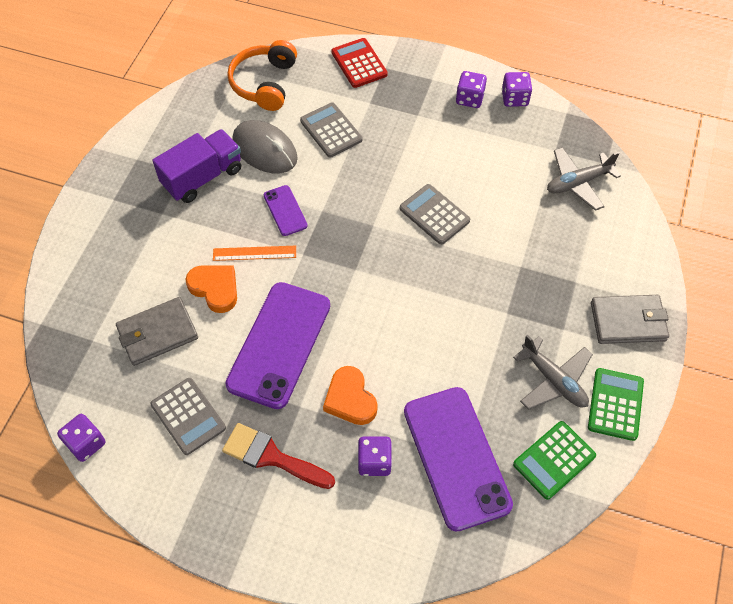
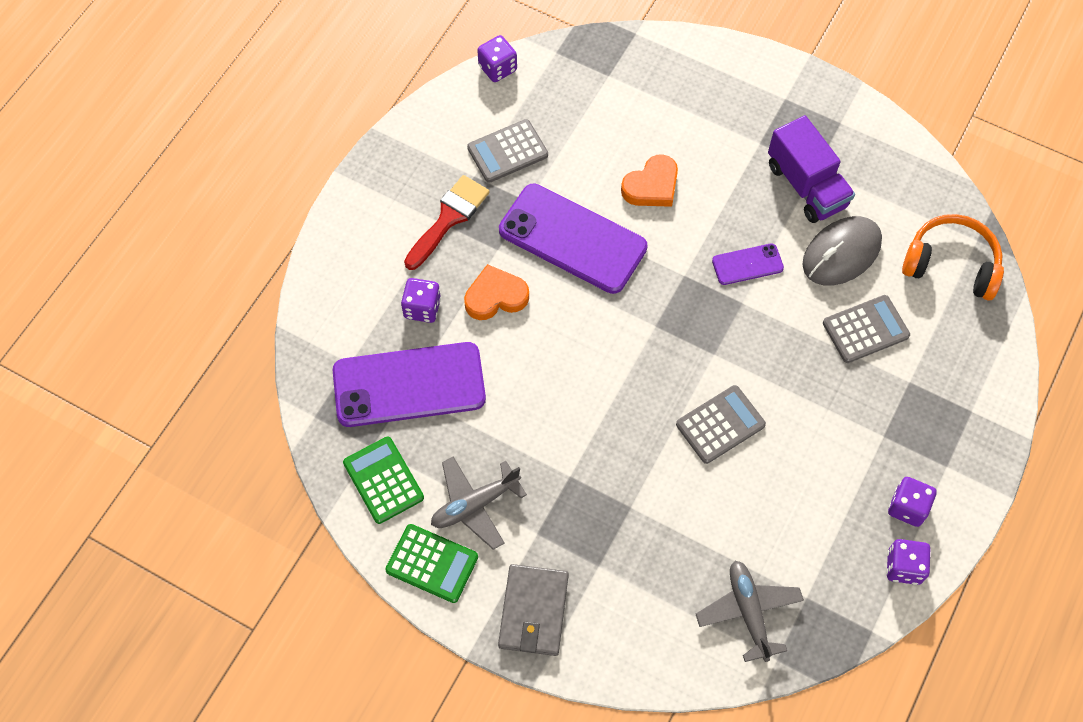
camera: 100 degrees right, 5 degrees up
grey wallet [116,297,198,366] -> none
orange ruler [213,246,296,261] -> none
red calculator [331,38,388,88] -> none

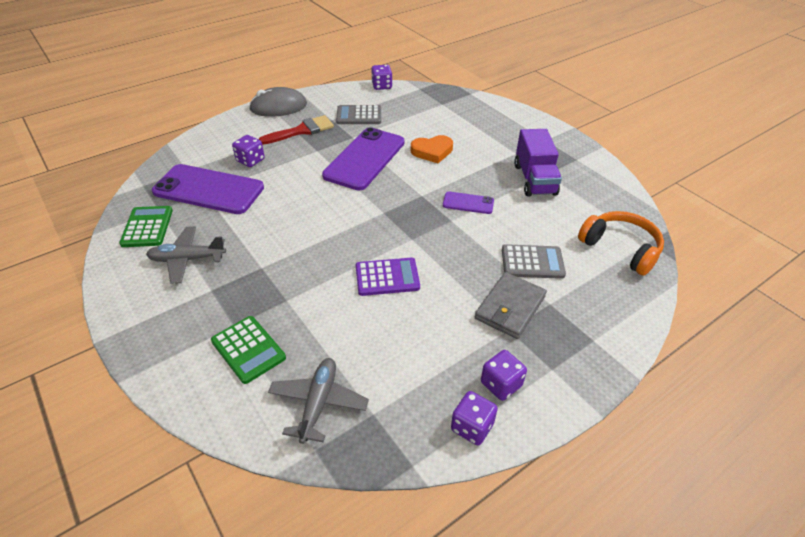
camera: 25 degrees right, 20 degrees down
green calculator [385,524,478,603] -> green calculator moved to [211,316,286,384]
orange heart [464,264,529,320] -> none
grey wallet [498,564,569,656] -> grey wallet moved to [475,272,547,339]
purple phone [499,184,648,294] -> purple phone turned 60 degrees clockwise [322,127,405,190]
grey calculator [676,385,766,464] -> purple calculator [356,258,420,296]
grey mouse [802,216,882,285] -> grey mouse moved to [249,87,307,117]

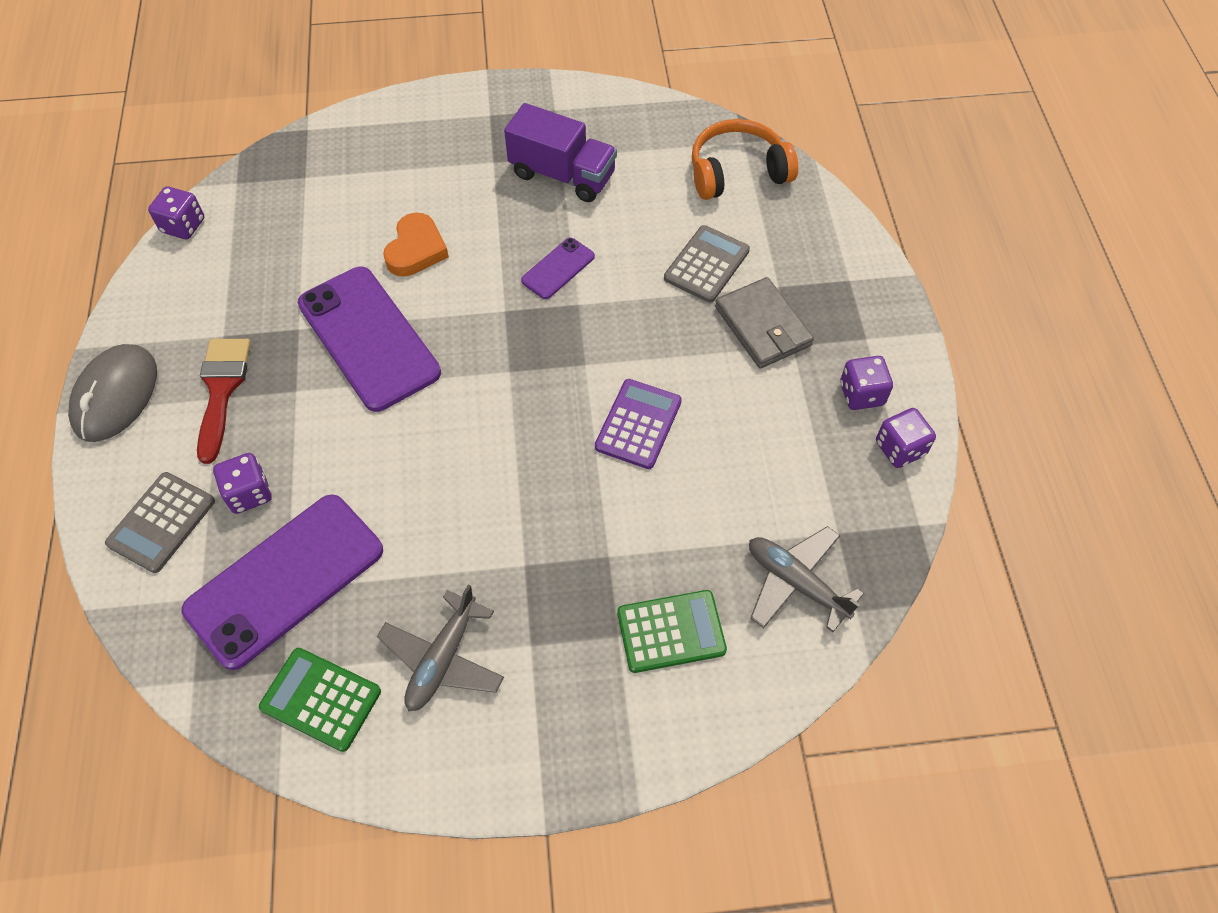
camera: 60 degrees left, 15 degrees up
grey calculator [336,105,381,124] -> grey calculator moved to [105,472,215,573]

